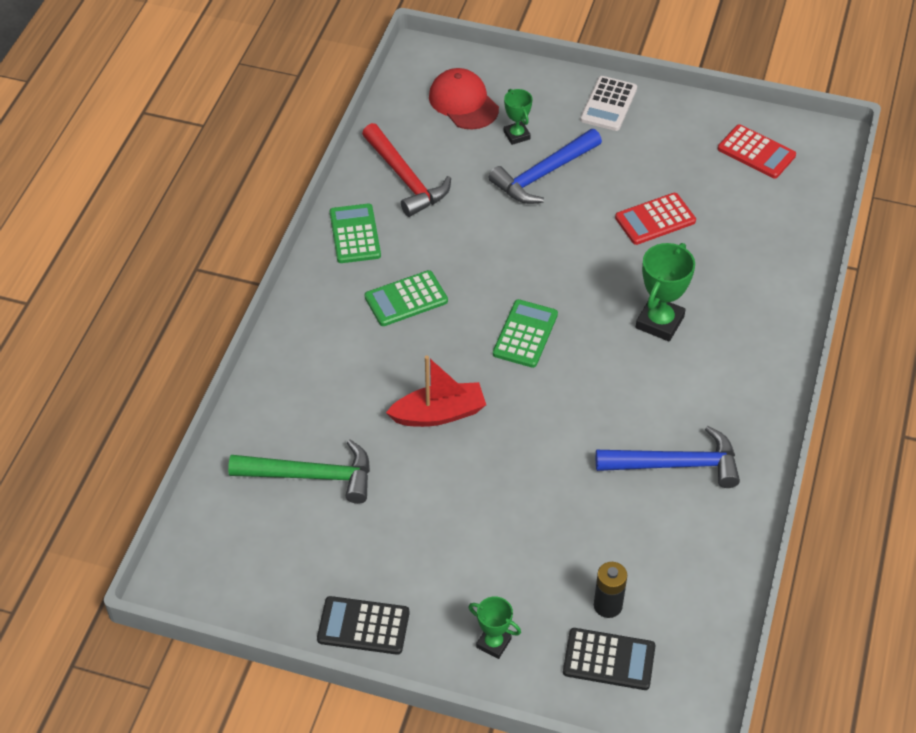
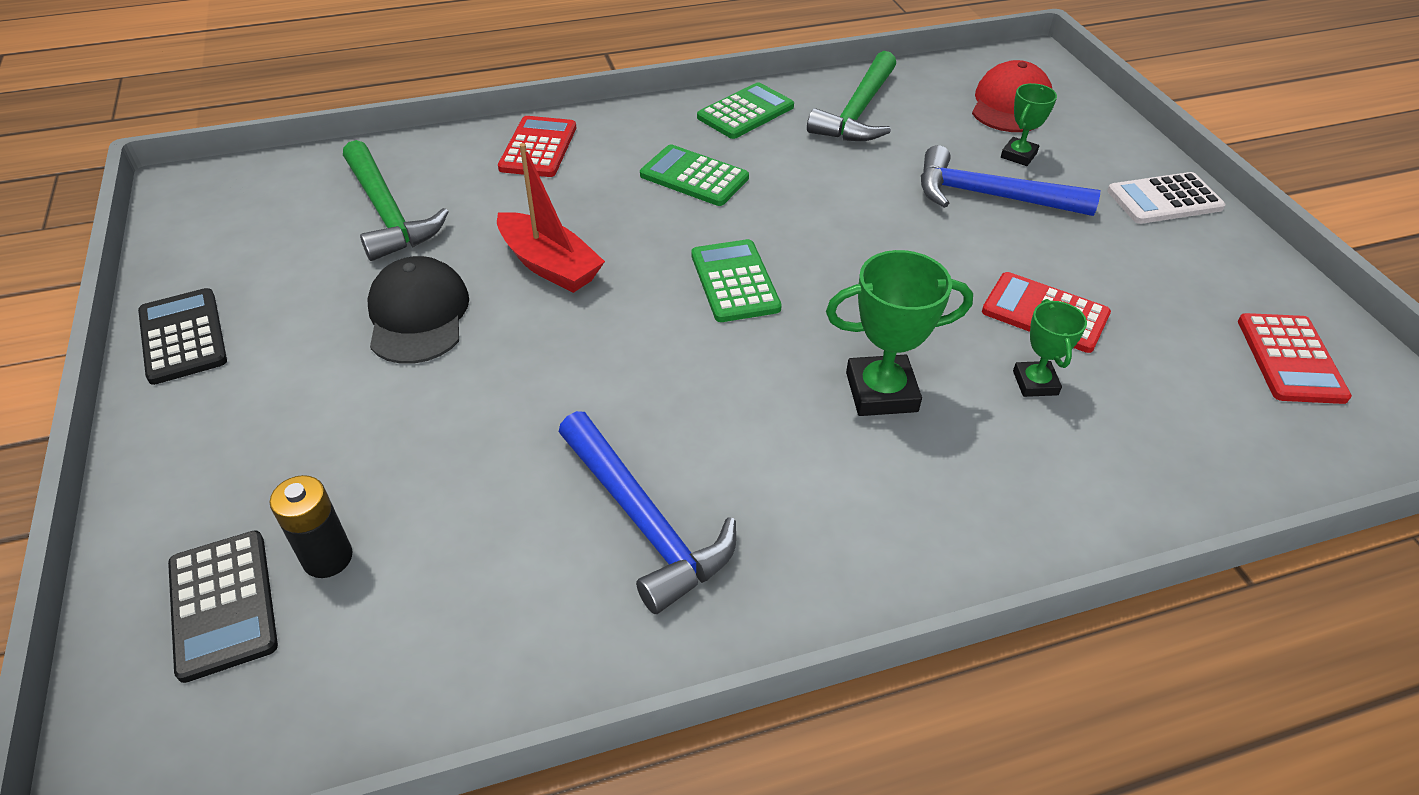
camera: 55 degrees right, 5 degrees down
red hammer [362,123,451,217] -> green hammer [807,51,896,141]
green trophy [468,596,521,659] -> green trophy moved to [1013,299,1087,397]
green calculator [493,299,558,368] -> green calculator turned 90 degrees counterclockwise [691,239,782,322]
none -> black cap [367,256,469,364]
none -> red calculator [498,116,576,177]

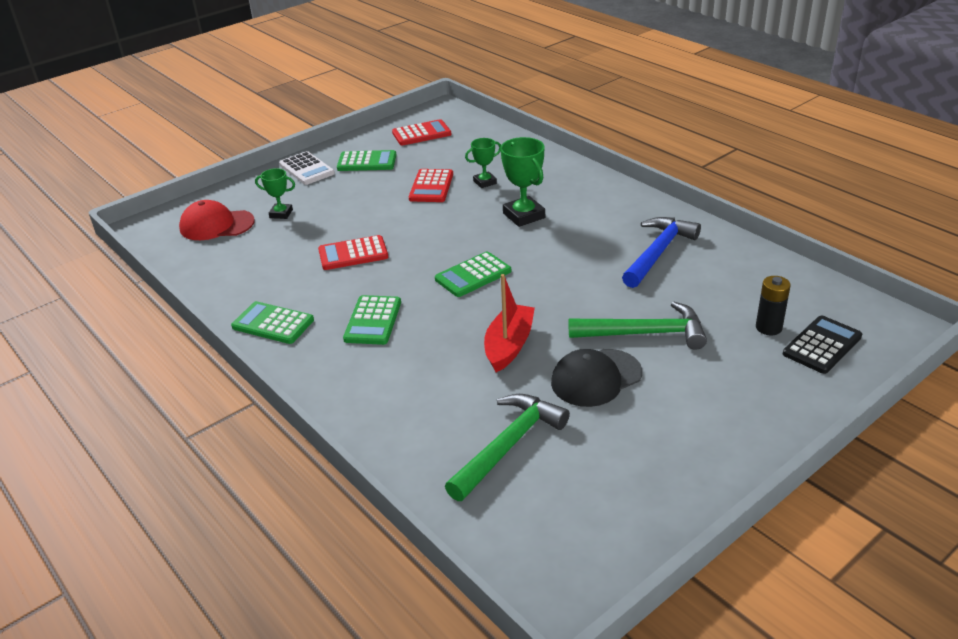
camera: 110 degrees left, 10 degrees down
black calculator [138,288,227,385] -> none
red calculator [498,116,576,177] -> red calculator moved to [318,235,388,270]
green hammer [807,51,896,141] -> green hammer moved to [569,301,707,350]
blue hammer [921,145,1100,216] -> none
none -> green calculator [337,150,396,171]

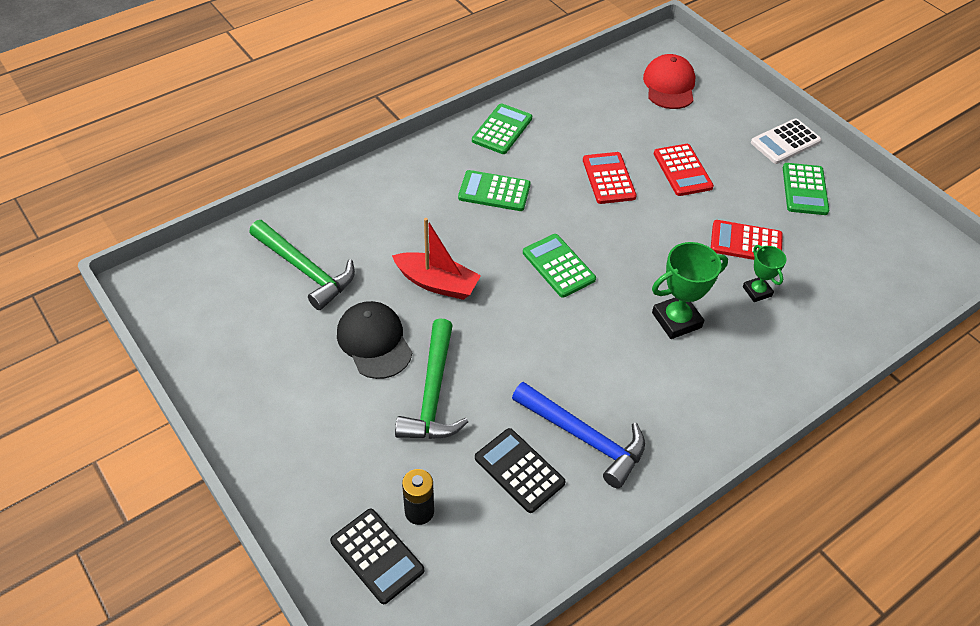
camera: 90 degrees right, 15 degrees up
green trophy [255,168,295,219] -> none
red calculator [392,119,452,146] -> red calculator moved to [654,144,714,196]
none -> black calculator [475,428,566,513]

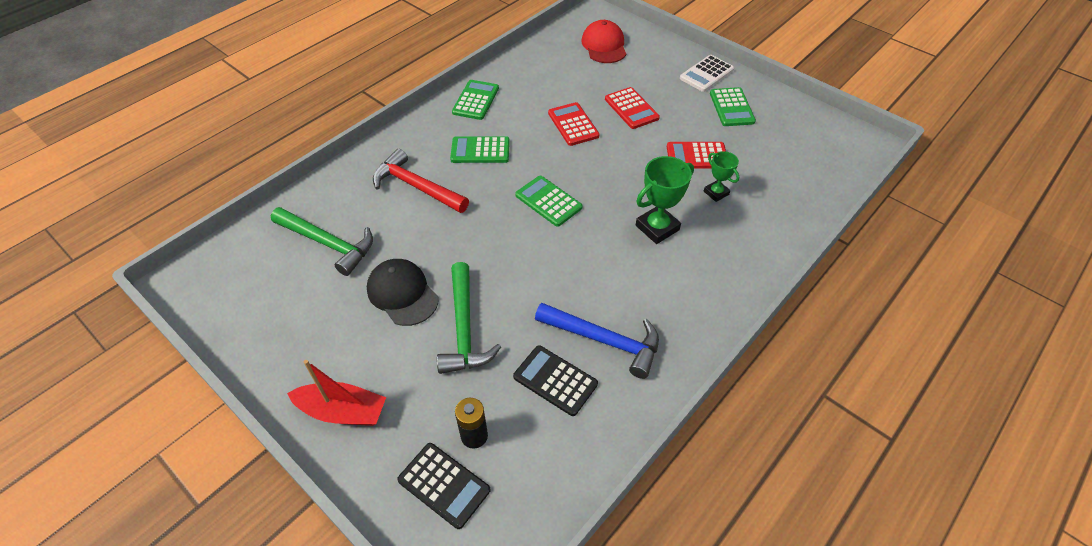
camera: 10 degrees left, 0 degrees up
red boat [392,218,481,300] -> red boat moved to [287,360,386,426]
none -> red hammer [373,149,469,213]

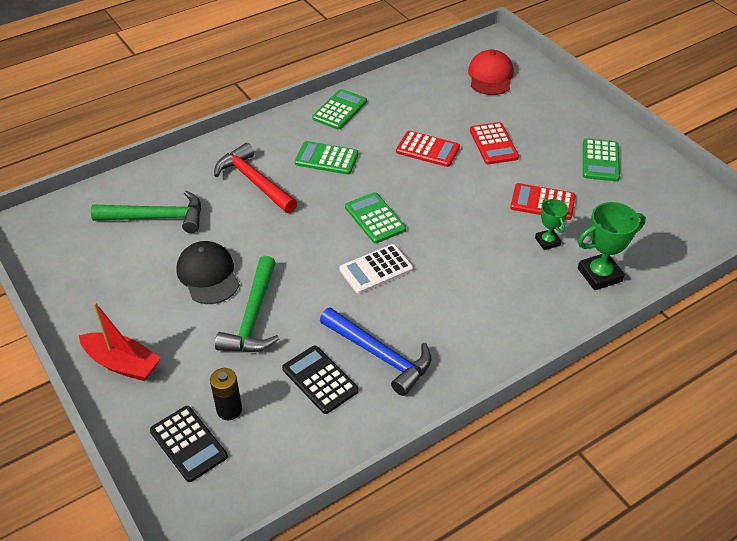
camera: 15 degrees right, 5 degrees down
green hammer [271,207,373,276] -> green hammer turned 45 degrees counterclockwise [91,191,201,233]
red calculator [548,102,599,146] -> red calculator turned 120 degrees clockwise [396,131,460,167]
green trophy [636,156,694,244] -> green trophy moved to [578,202,646,290]
white calculator [680,55,734,92] -> white calculator moved to [339,244,413,294]

